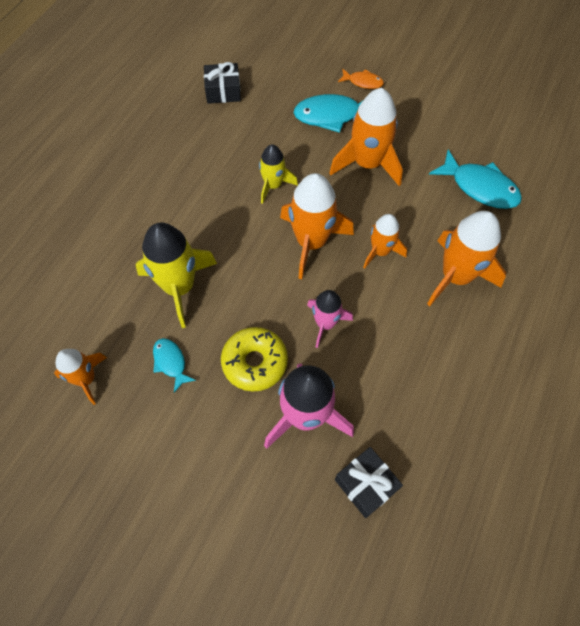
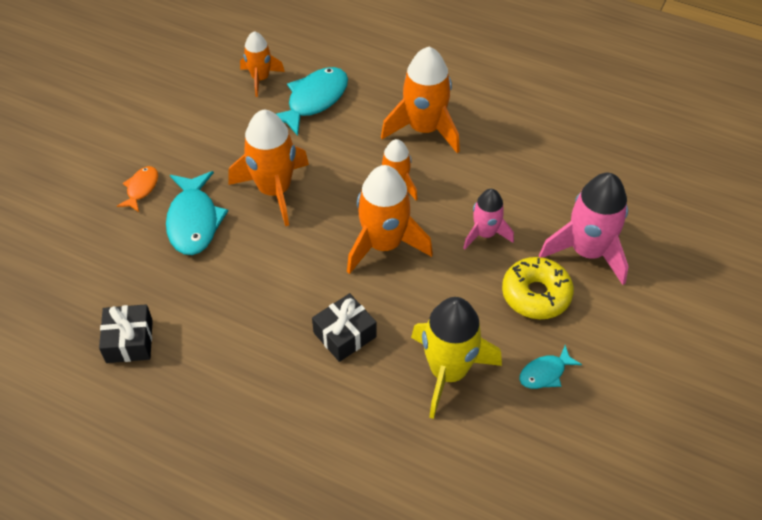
camera: 90 degrees left, 10 degrees down
orange rocket [54,349,107,405] -> orange rocket moved to [240,31,285,97]
yellow rocket [259,145,298,204] -> none
black gift [335,447,403,518] -> black gift moved to [312,293,377,362]

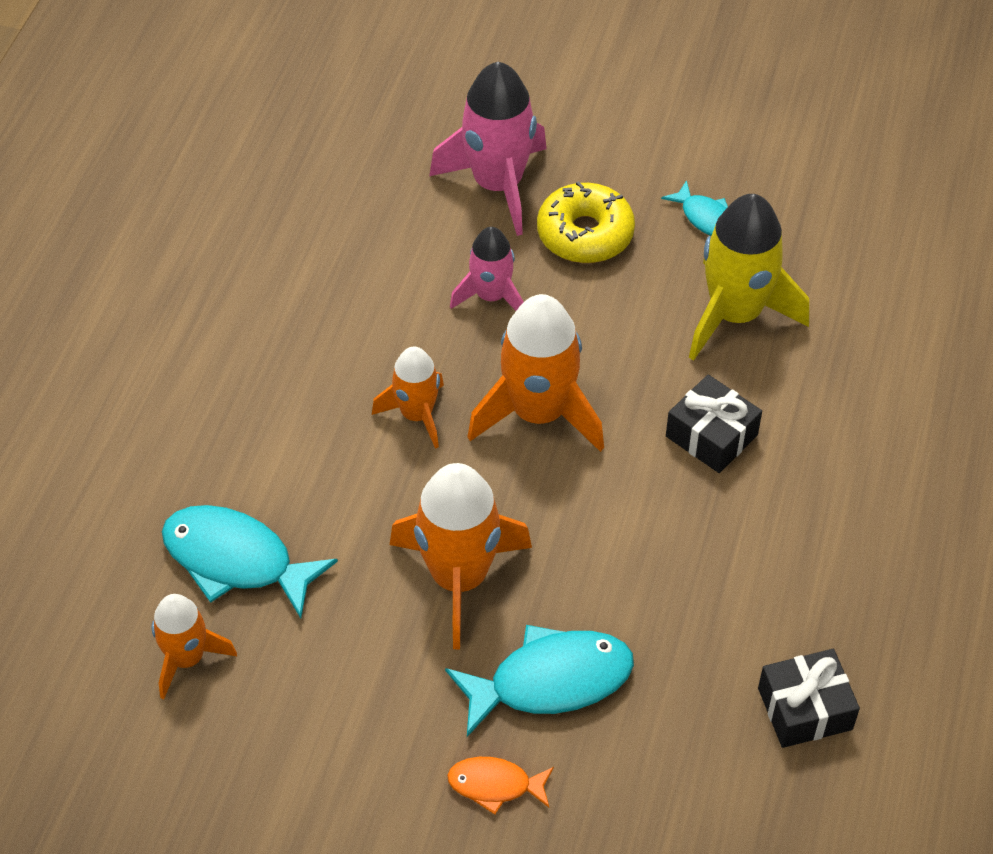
camera: 100 degrees left, 0 degrees up
orange rocket [381,47,460,153] -> none

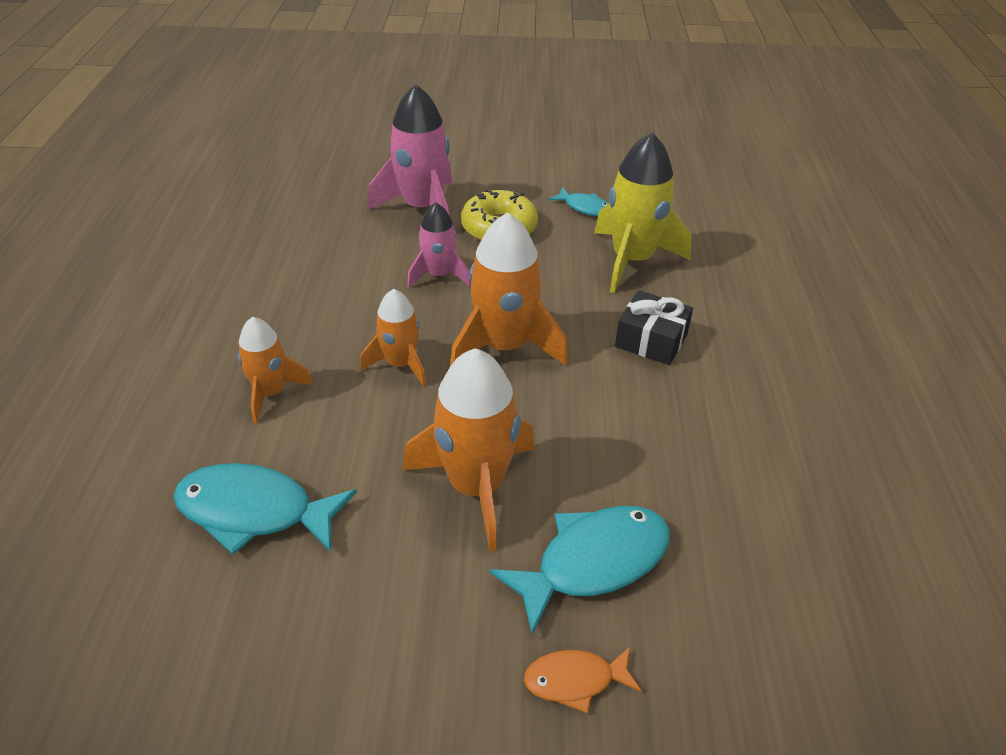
camera: 15 degrees left, 10 degrees down
orange rocket [152,594,237,699] -> orange rocket moved to [237,317,313,424]
black gift [758,649,860,748] -> none

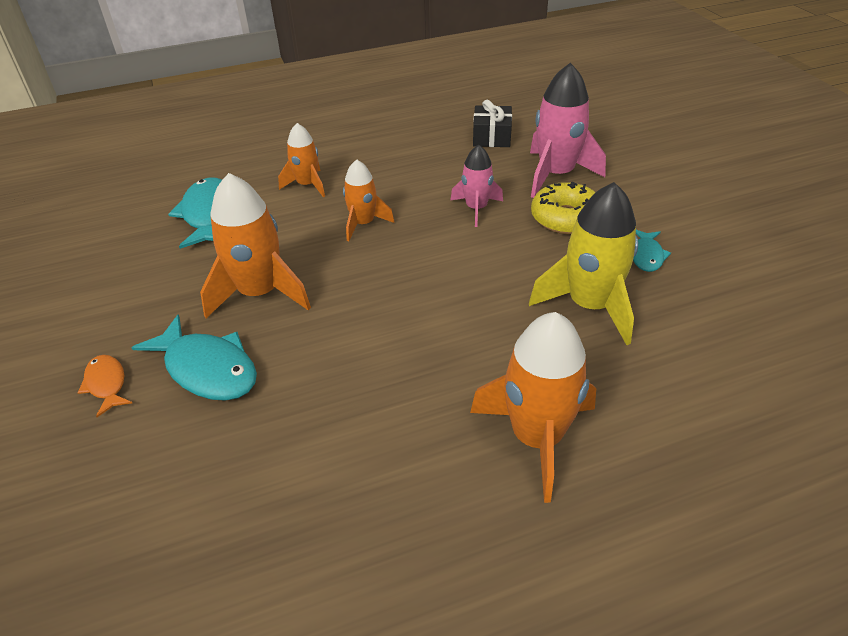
camera: 70 degrees right, 0 degrees up
orange rocket [450,212,568,366] -> orange rocket moved to [470,312,596,503]
black gift [615,290,693,365] -> black gift moved to [473,100,512,147]

